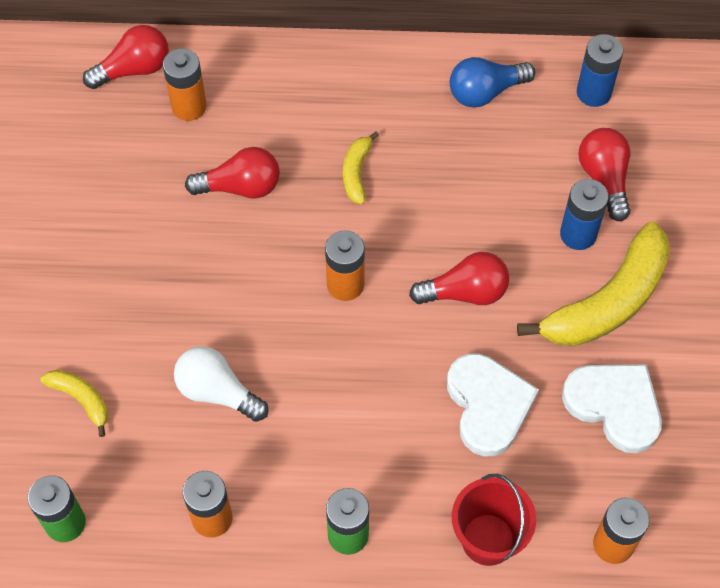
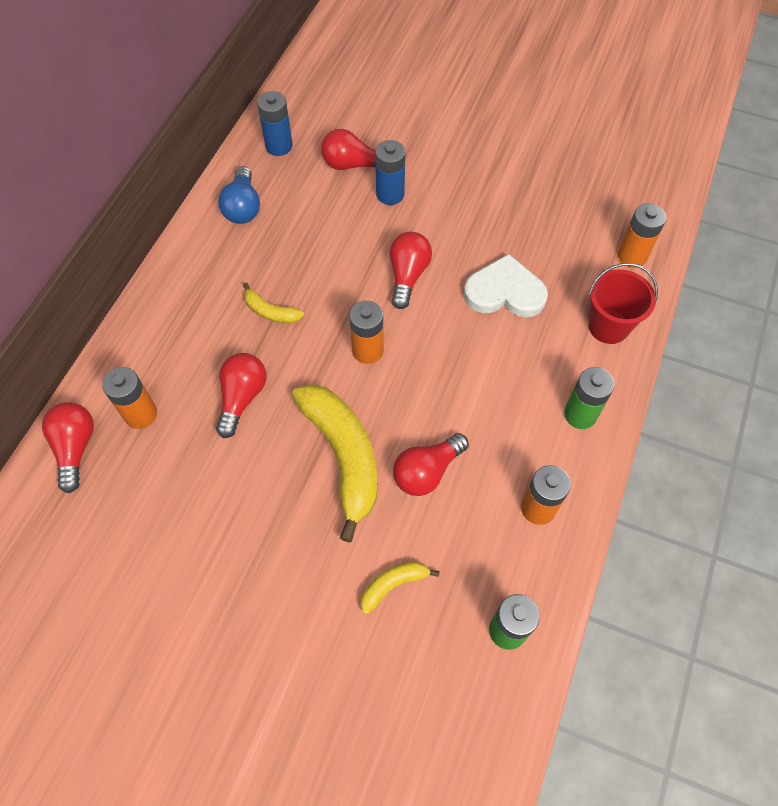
camera: 70 degrees left, 0 degrees up
white light bulb [174,346,268,422] -> red light bulb [393,433,469,496]
yellow banana [517,221,670,346] -> yellow banana moved to [292,384,377,542]
white heart [562,364,662,453] -> none

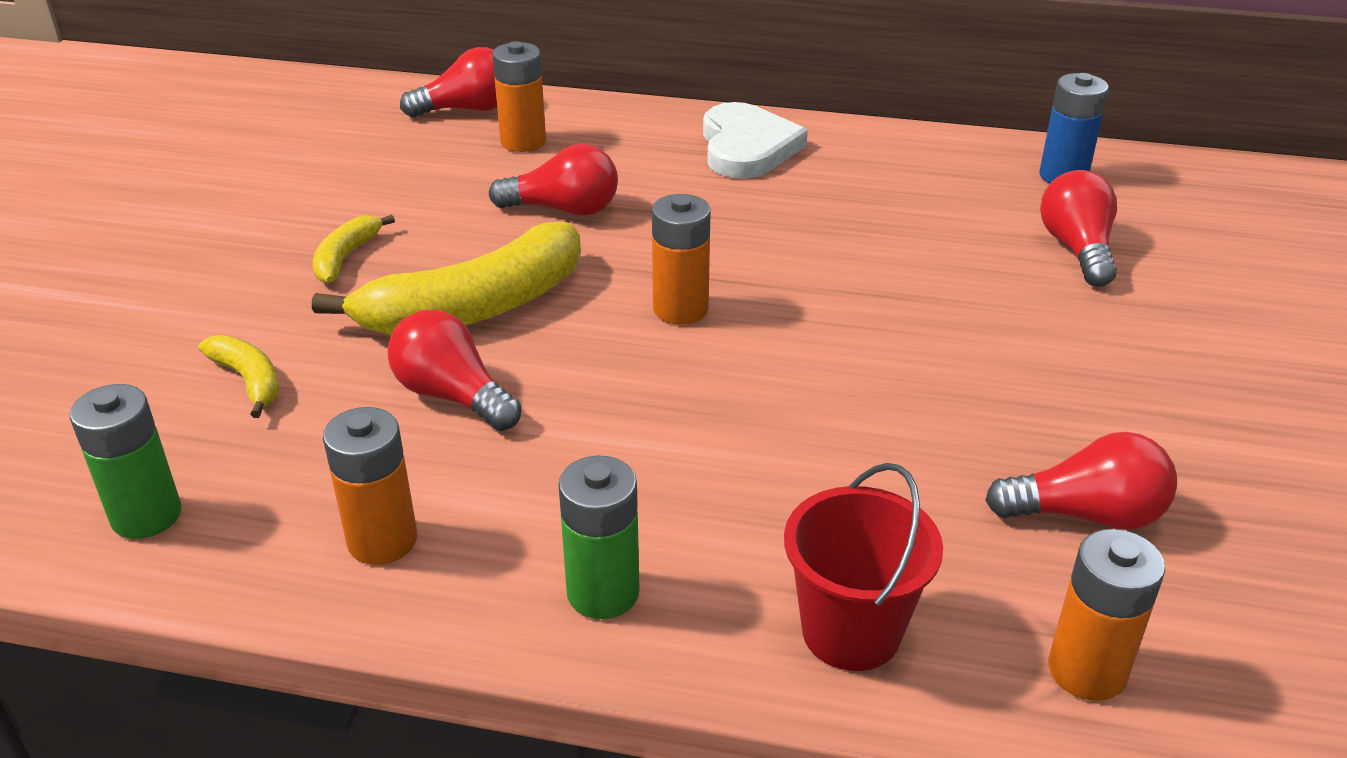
camera: 80 degrees right, 25 degrees down
blue light bulb [218,166,260,224] -> none
yellow banana [243,283,304,323] -> yellow banana moved to [313,214,395,284]
blue battery [375,140,405,205] -> none
red light bulb [390,232,432,309] -> red light bulb moved to [985,432,1177,530]
white heart [464,254,548,317] -> white heart moved to [703,102,808,179]

